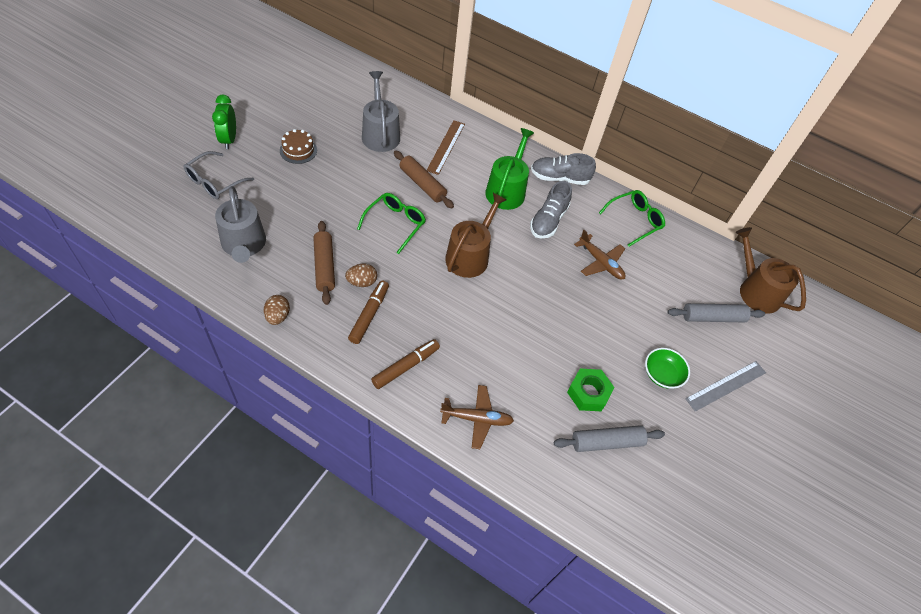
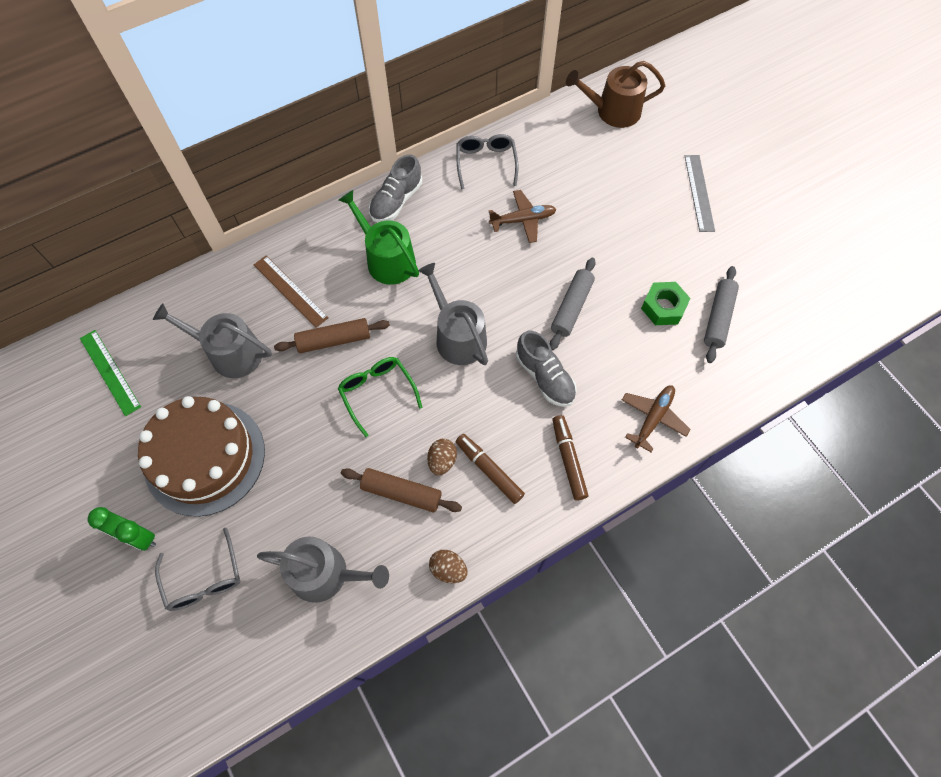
camera: 55 degrees left, 10 degrees up
brown cake [280,129,317,164] -> brown cake [138,396,265,517], size x2.37
brown watering can [445,193,506,278] -> grey watering can [418,263,488,365]
grey shoe [530,181,572,238] -> grey shoe moved to [516,331,577,407]
green glasses [599,190,665,247] -> grey glasses [457,134,518,189]
green bowl [645,348,690,389] -> none
grey rolling pin [668,303,765,322] -> grey rolling pin moved to [550,258,596,350]
none -> green ruler [80,330,141,416]

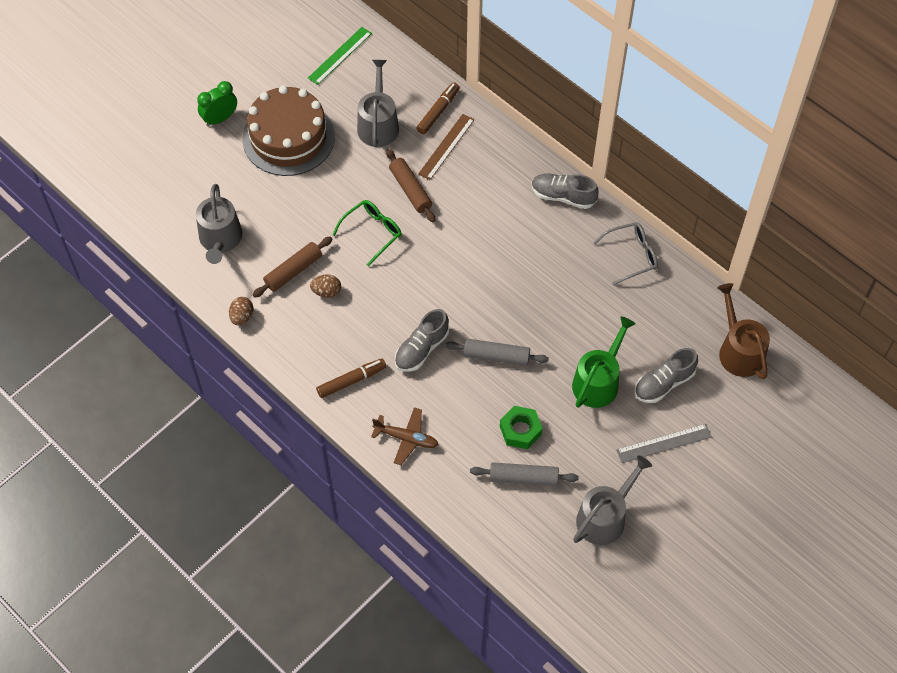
camera: 75 degrees right, 5 degrees down
green clock [88,507,156,551] -> green clock turned 45 degrees clockwise [197,81,237,127]
grey glasses [155,527,240,611] -> none
green watering can [339,190,419,285] -> green watering can moved to [572,316,636,408]
brown rolling pin [341,468,462,512] -> brown rolling pin turned 45 degrees clockwise [253,236,333,298]
grey watering can [418,263,488,365] -> grey watering can moved to [573,455,652,545]
brown marker [456,434,525,504] -> brown marker moved to [416,82,460,135]
brown plane [489,190,556,243] -> none
none -> grey shoe [634,348,698,403]

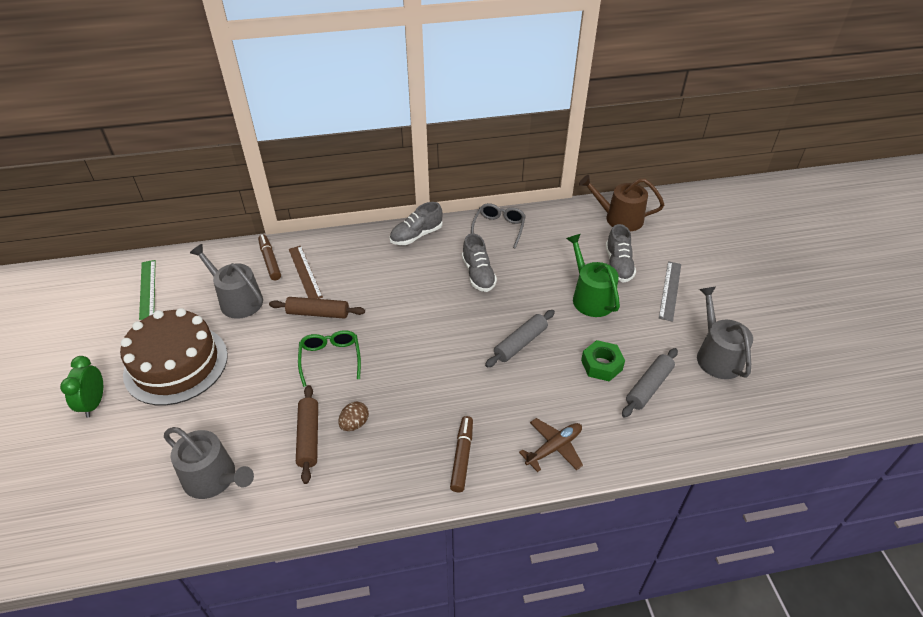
camera: 55 degrees left, 15 degrees down
brown egg [229,297,253,325] -> none
grey shoe [395,309,449,372] -> grey shoe moved to [462,233,497,292]

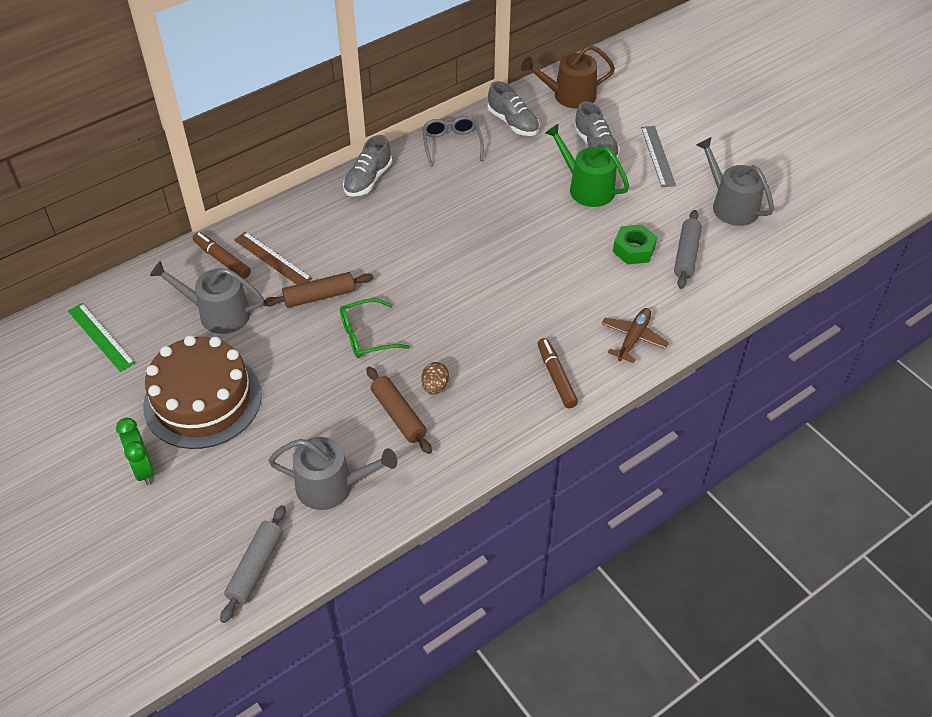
camera: 25 degrees left, 5 degrees up
green glasses [298,330,361,387] -> green glasses turned 75 degrees counterclockwise [340,298,410,358]
grey shoe [462,233,497,292] -> grey shoe moved to [488,81,540,136]
grey rolling pin [485,310,555,368] -> grey rolling pin moved to [220,505,286,623]

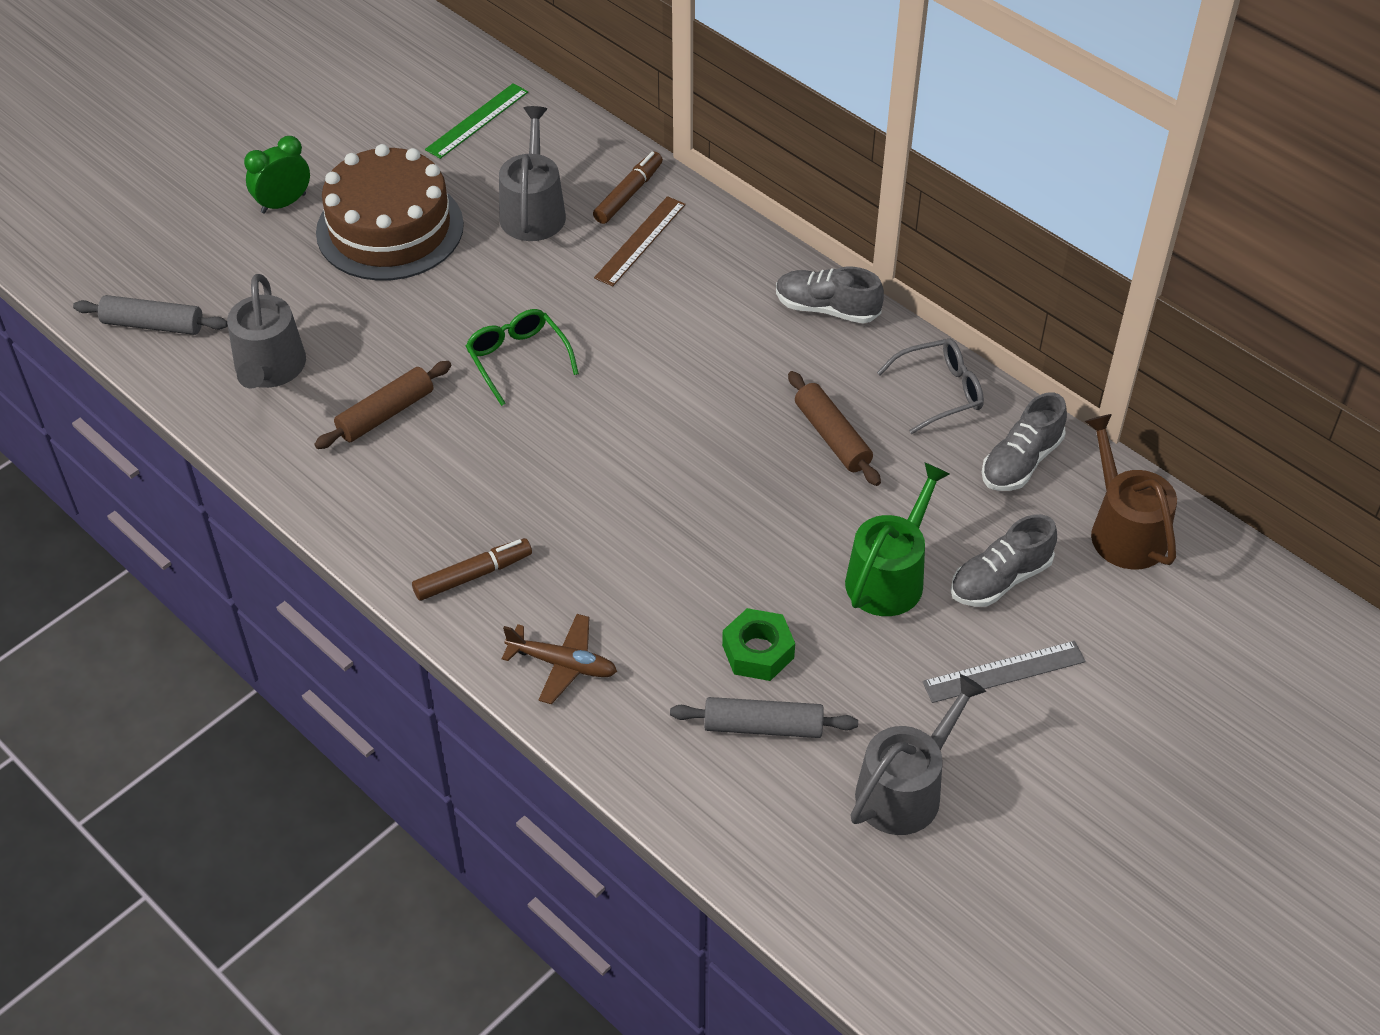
camera: 80 degrees right, 0 degrees up
brown rolling pin [263,272,373,308] -> brown rolling pin moved to [788,371,881,486]
brown egg [421,362,449,395] -> none

